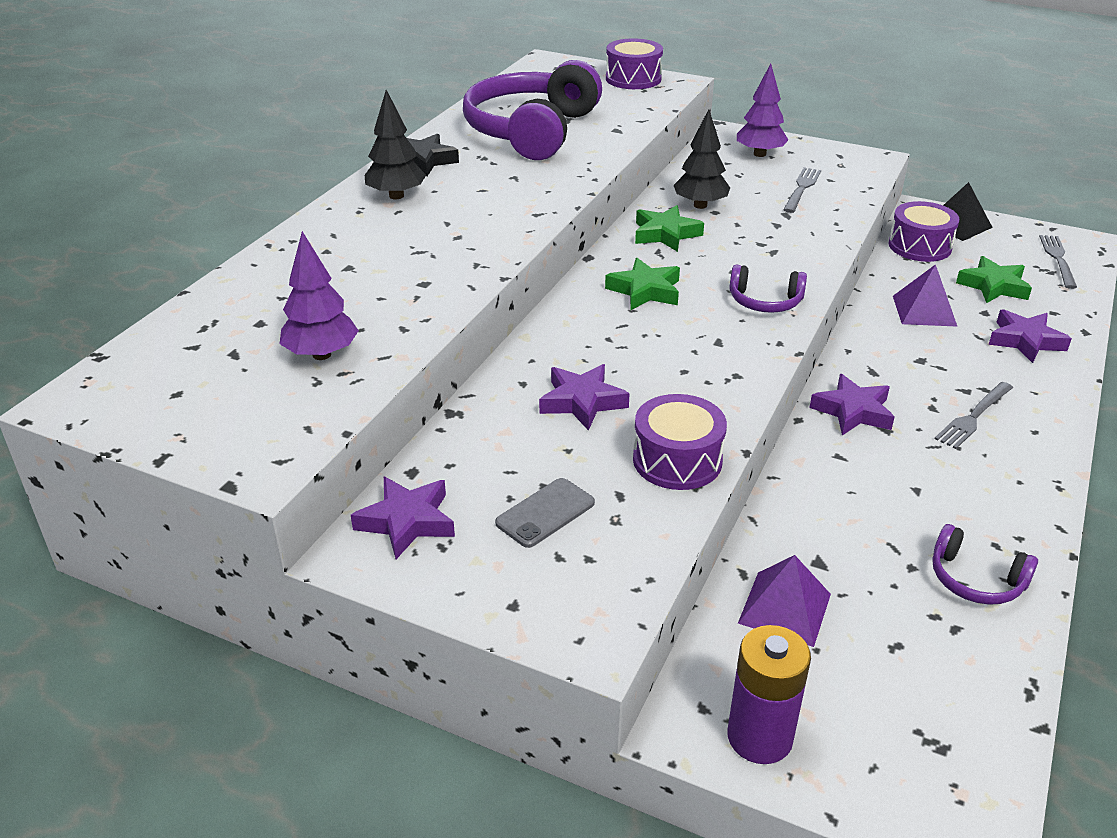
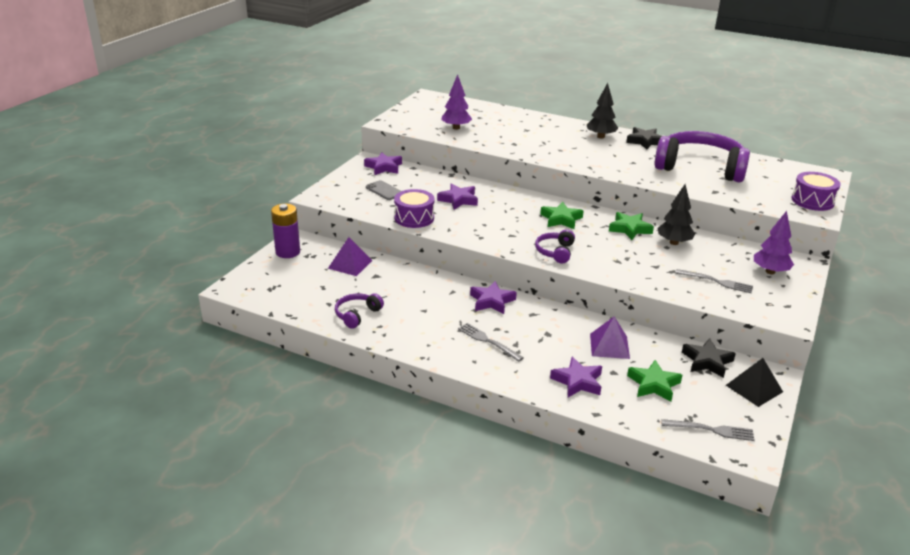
camera: 90 degrees right, 5 degrees down
purple drum [889,201,959,262] -> black star [682,338,736,378]

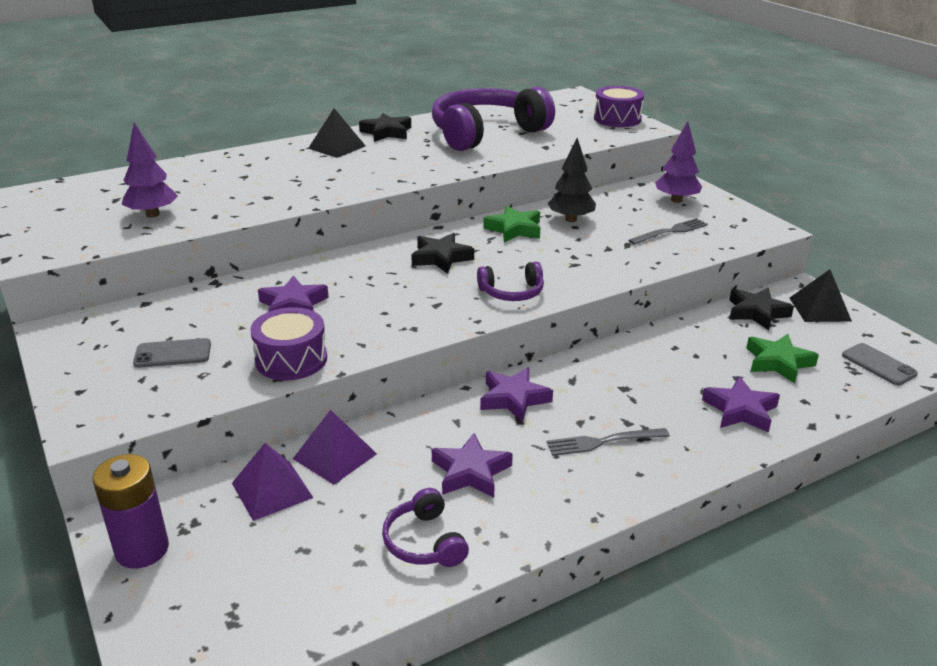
camera: 55 degrees left, 0 degrees up
purple star [364,152,402,175] -> purple star moved to [432,433,513,497]
purple headphones [535,229,575,263] -> purple headphones turned 60 degrees counterclockwise [477,261,544,301]
green star [540,202,584,229] -> black star [411,233,474,274]
black tree [587,83,618,139] -> black pyramid [308,108,366,158]
purple pyramid [590,316,630,359] -> purple pyramid moved to [293,410,377,485]
grey fork [662,419,755,441] -> grey phone [842,343,918,385]

